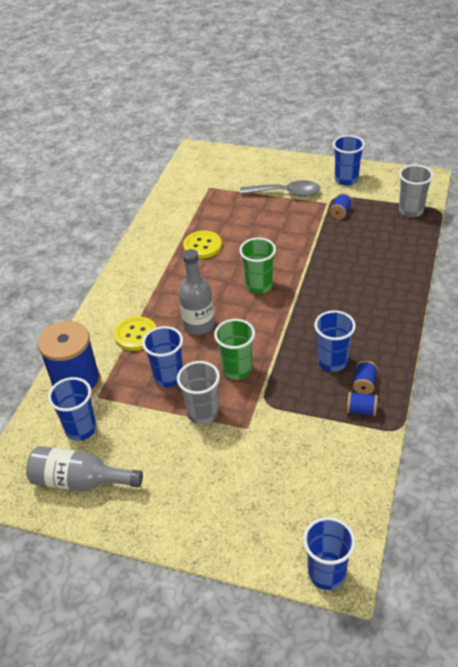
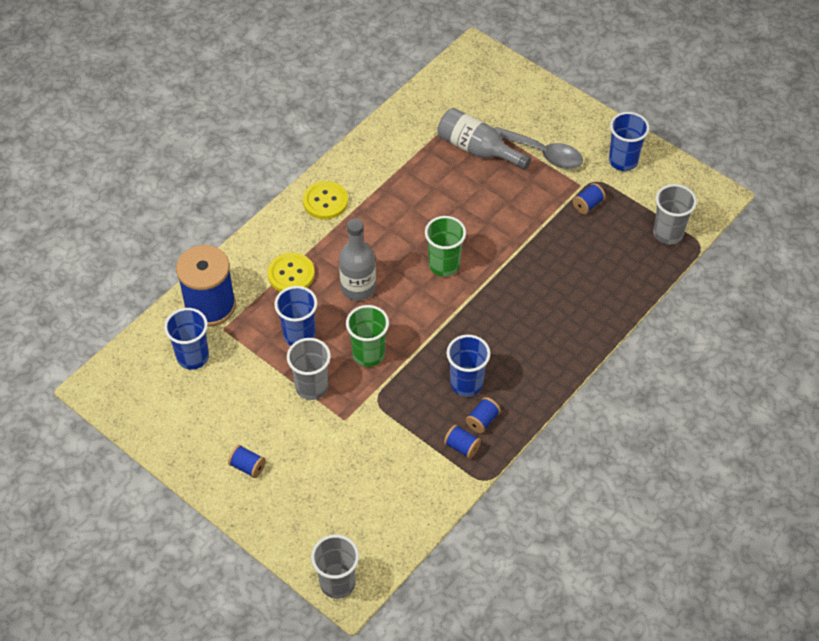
camera: 20 degrees right, 10 degrees up
grey bottle [26,446,143,491] -> grey bottle moved to [437,108,531,170]
yellow button [183,231,222,259] -> yellow button moved to [303,181,348,219]
blue cup [303,517,356,590] -> grey cup [311,535,359,599]
none -> blue spool [228,445,266,478]

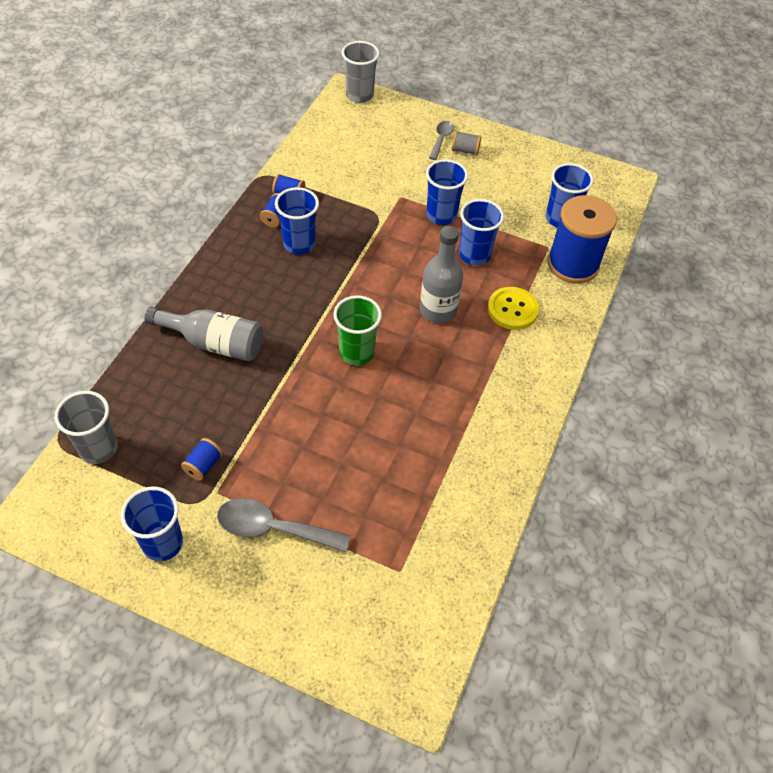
camera: 160 degrees right, 0 degrees up
blue spool [228,445,266,478] -> grey spool [452,131,481,156]
grey cup [287,338,331,400] -> blue cup [426,159,468,225]
yellow button [303,181,348,219] -> none
green cup [346,305,389,367] -> none
grey bottle [437,108,531,170] -> grey bottle moved to [144,307,263,361]
none -> grey spoon [429,121,454,160]

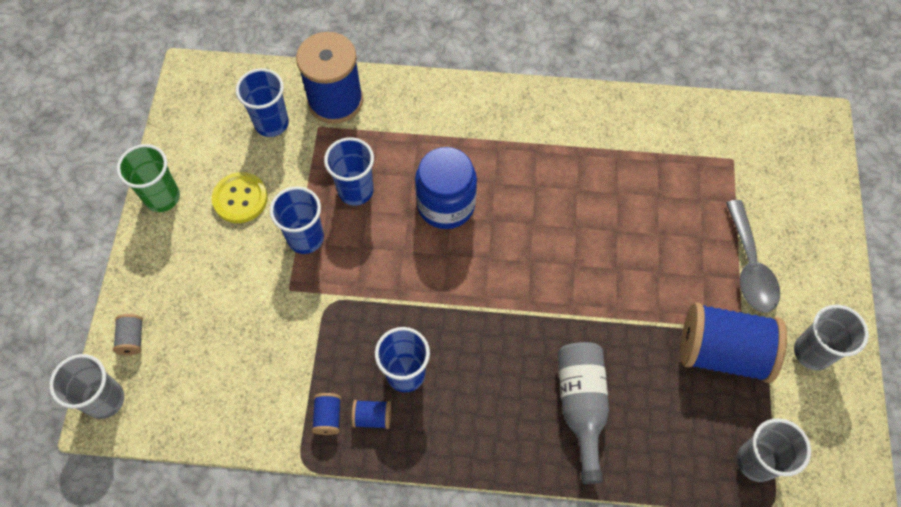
camera: 105 degrees left, 10 degrees up
blue cup [121,486,183,561] -> grey cup [794,305,869,370]
blue spool [181,438,223,481] -> blue spool [680,302,787,383], size x2.43
green cup [333,295,382,366] -> green cup moved to [117,144,180,212]
grey bottle [420,226,463,323] -> blue jar [415,147,477,229]
grey spoon [429,121,454,160] -> none
grey spool [452,131,481,156] -> grey spool moved to [113,314,143,355]
yellow button [488,287,539,330] -> yellow button moved to [212,172,268,223]

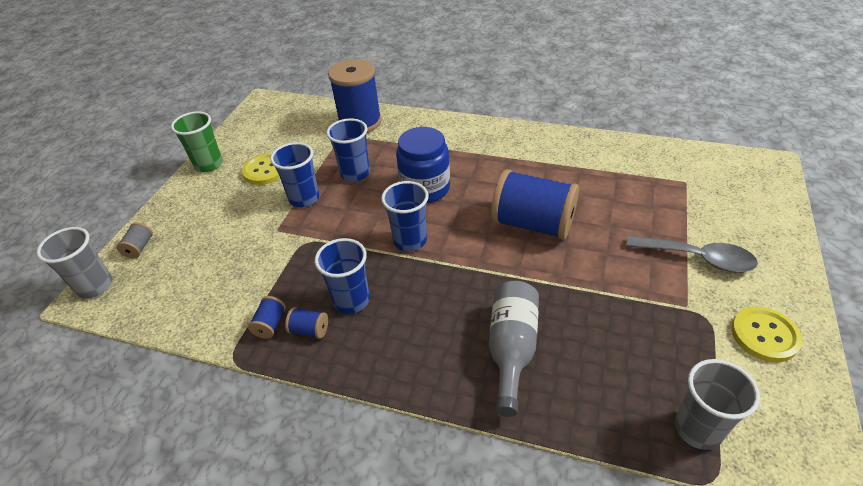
camera: 15 degrees right, 20 degrees down
blue cup [236,68,289,137] -> blue cup moved to [381,181,429,252]
blue spool [680,302,787,383] -> blue spool moved to [491,169,579,240]
grey spoon [726,200,780,312] -> grey spoon turned 75 degrees counterclockwise [626,235,758,272]
grey cup [794,305,869,370] -> yellow button [731,307,802,362]

